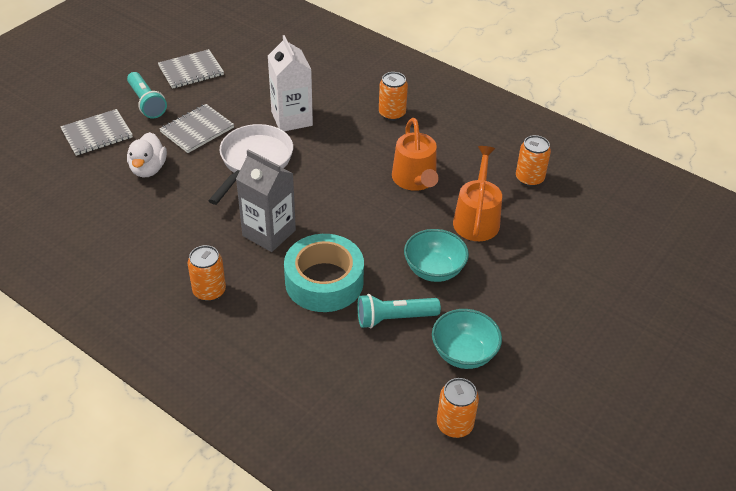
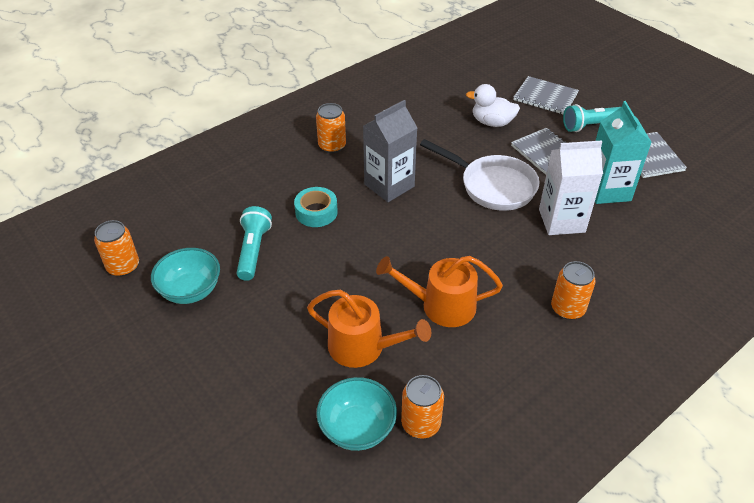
camera: 105 degrees right, 0 degrees up
grey notebook [60,109,133,156] -> grey notebook turned 45 degrees counterclockwise [513,76,579,114]
turquoise tape [284,234,364,312] -> turquoise tape [294,187,338,227], size x0.58
turquoise bowl [404,229,469,282] -> turquoise bowl moved to [316,377,397,451]
none -> turquoise carton [595,101,652,204]

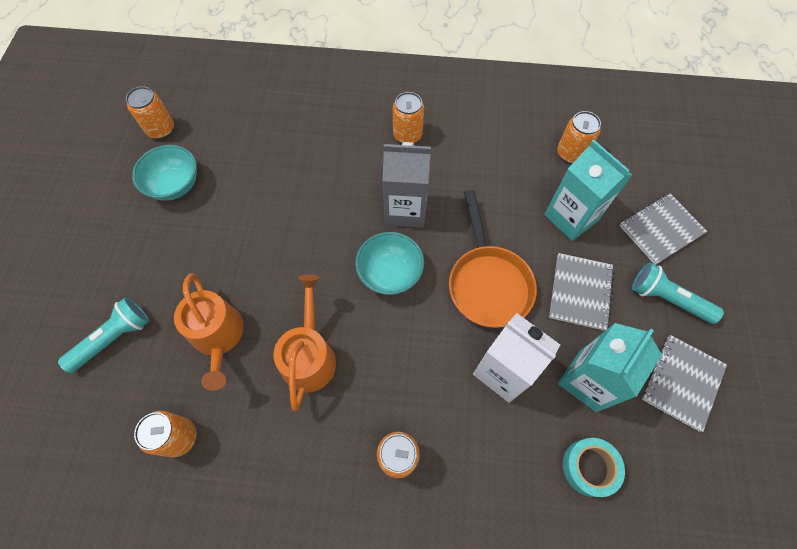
camera: 45 degrees right, 20 degrees up
turquoise flashlight [237,206,272,281] -> turquoise flashlight moved to [58,297,149,373]
turquoise tape [294,187,338,227] -> turquoise tape moved to [563,438,625,497]
turquoise bowl [316,377,397,451] -> turquoise bowl moved to [355,232,424,295]
orange watering can [376,256,503,327] -> orange watering can turned 45 degrees clockwise [273,274,336,411]
white pan [420,139,539,211] -> orange pan [449,190,537,328]
white duck [466,84,520,127] -> turquoise carton [544,140,632,241]
grey notebook [513,76,579,114] -> grey notebook turned 75 degrees clockwise [619,194,707,265]
none -> orange can [557,111,601,163]

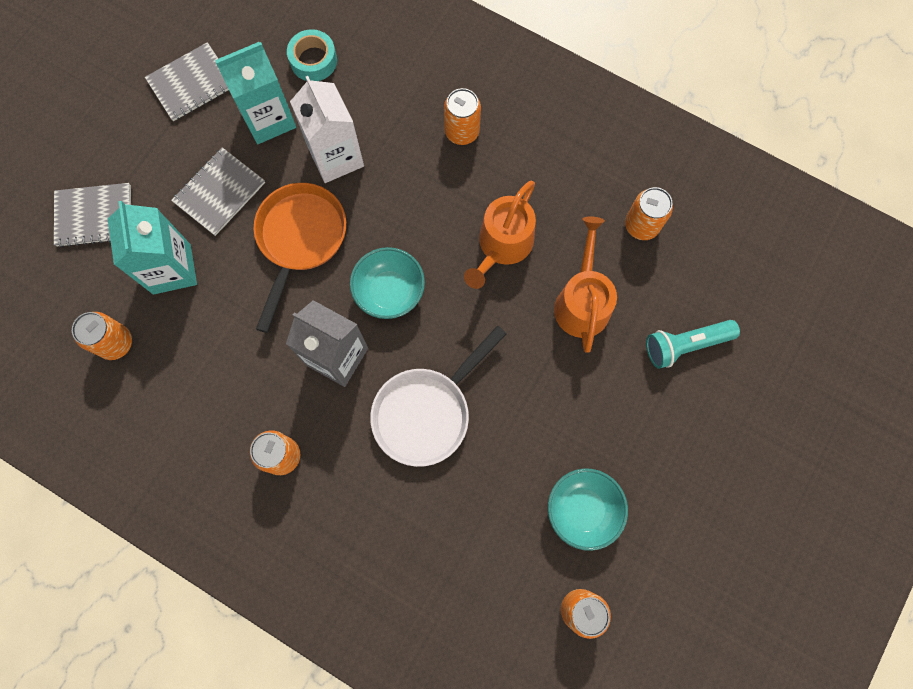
camera: 155 degrees left, 10 degrees up
turquoise flashlight [632,263,724,324] -> none
none -> white pan [370,325,507,467]

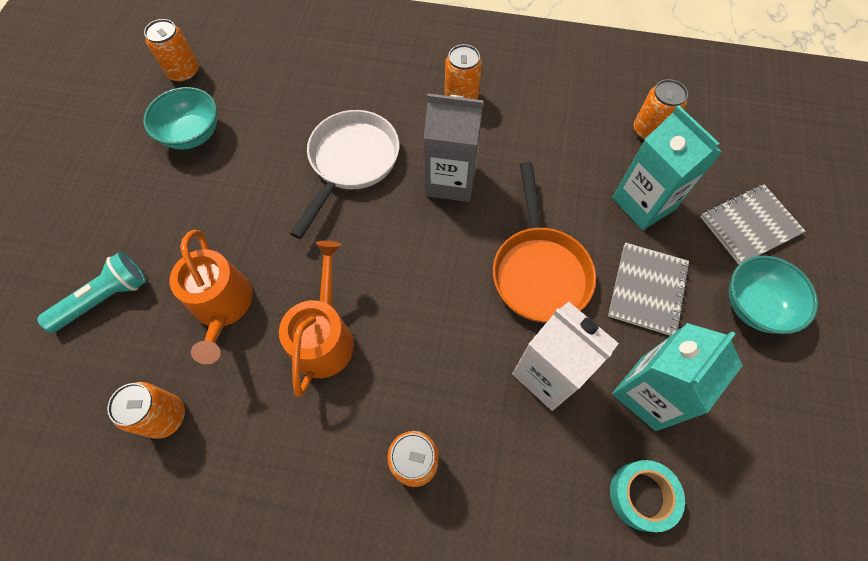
camera: 160 degrees right, 10 degrees down
grey notebook [145,42,229,121] -> none
turquoise bowl [350,247,425,319] -> turquoise bowl moved to [728,256,818,334]

